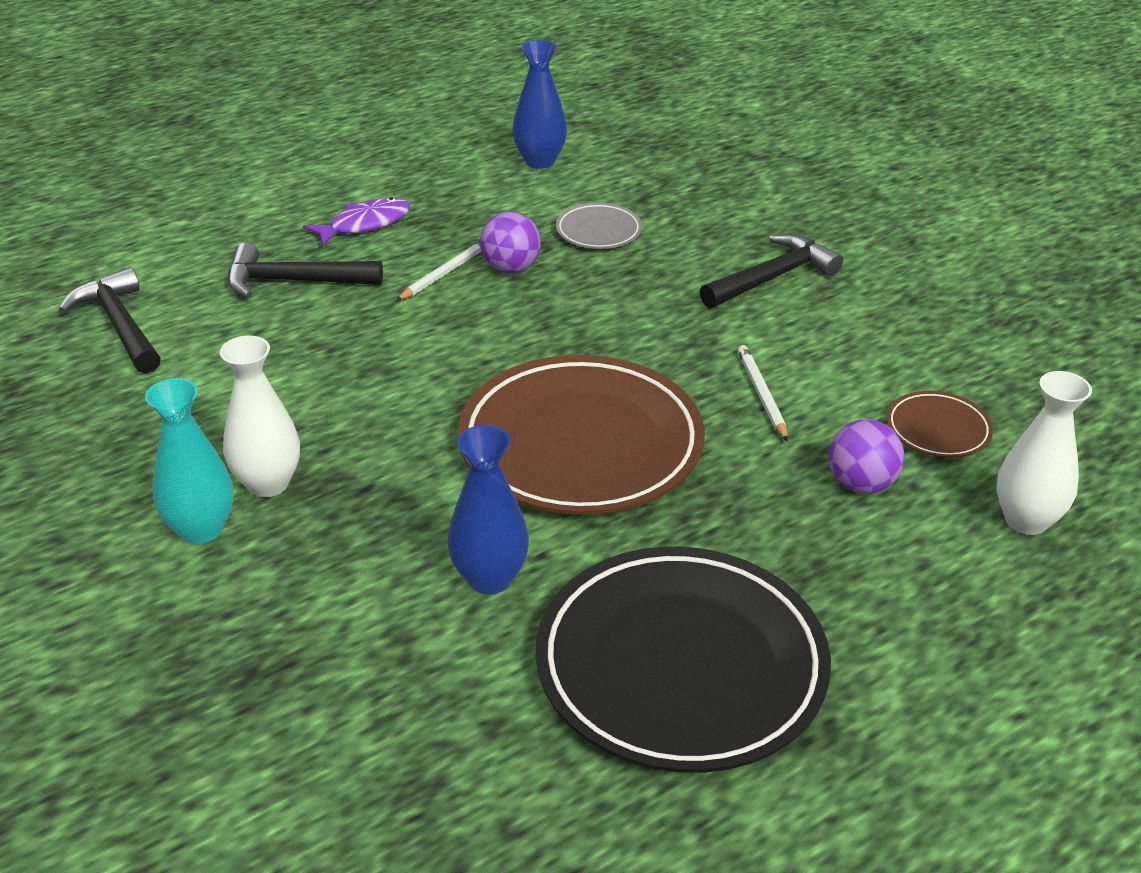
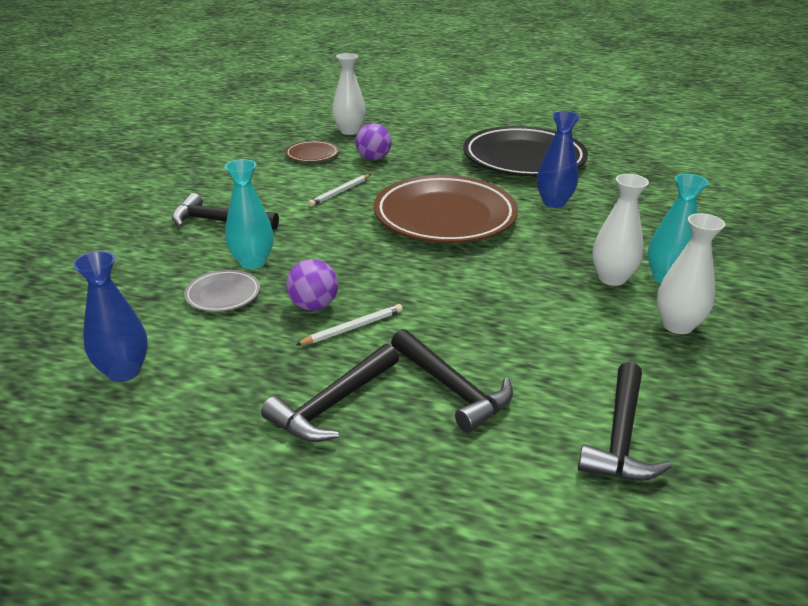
camera: 130 degrees left, 5 degrees down
purple fish [303,197,410,247] -> black hammer [261,344,399,442]
white pencil [396,241,481,301] -> white pencil turned 150 degrees clockwise [296,304,403,345]
none -> turquoise vase [225,159,274,269]
none -> white vase [657,213,725,334]

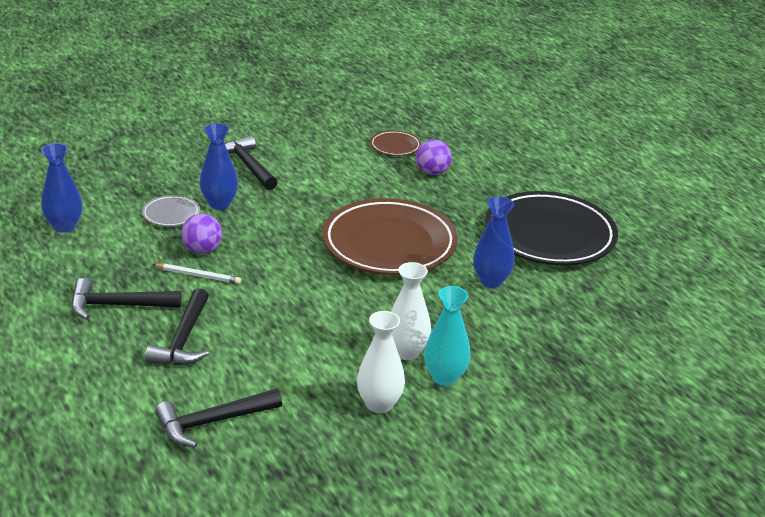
camera: 45 degrees right, 0 degrees up
turquoise vase [225,159,274,269] -> blue vase [200,123,238,210]
white pencil [308,174,371,207] -> none
white vase [332,53,366,135] -> none

